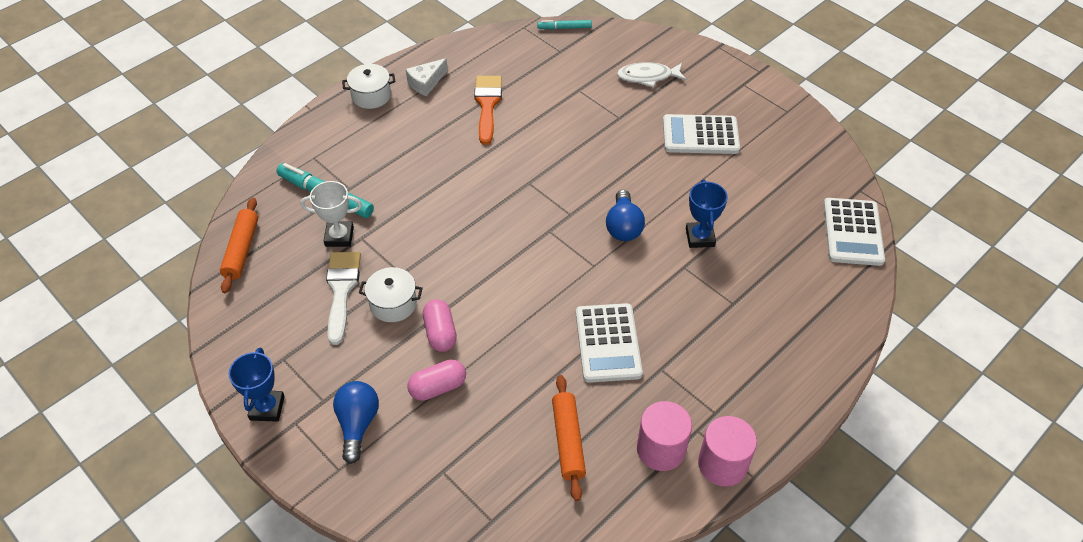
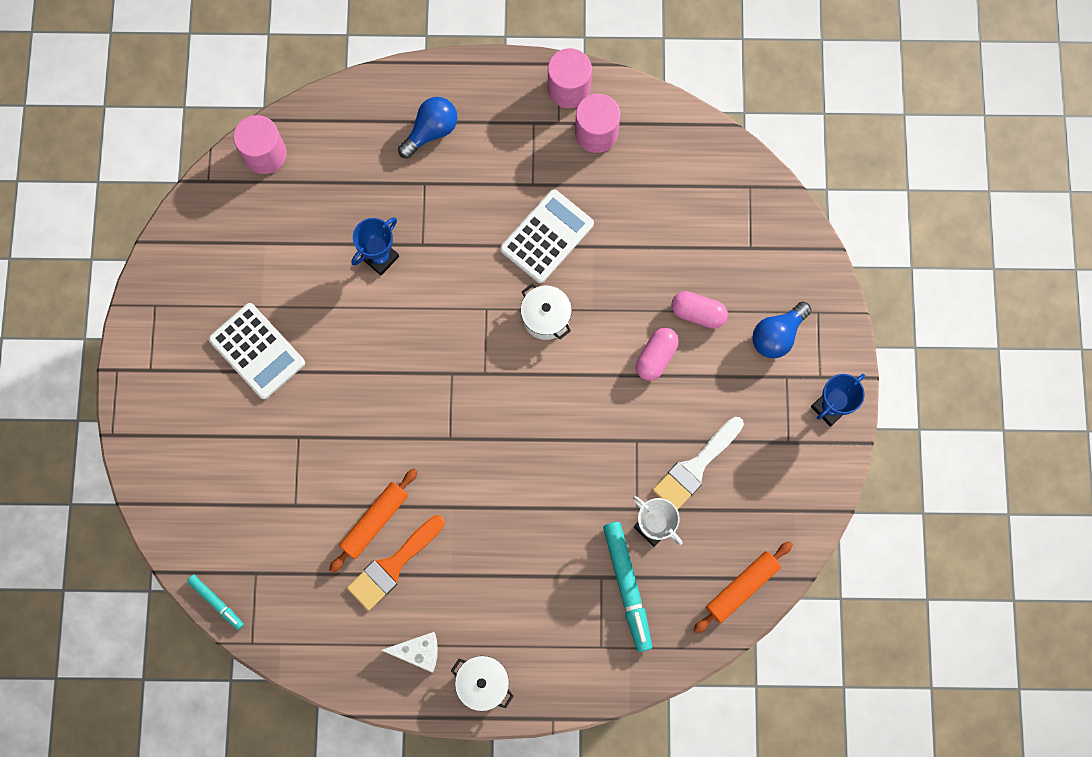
camera: 135 degrees left, 25 degrees up
white pot [359,267,423,322] -> white pot moved to [521,283,572,340]
orange rolling pin [552,375,586,501] -> orange rolling pin moved to [329,469,418,573]
blue light bulb [606,190,645,241] -> blue light bulb moved to [398,97,458,159]
white fish [617,63,686,88] -> none
white calculator [823,198,885,266] -> pink cylinder [233,115,287,174]

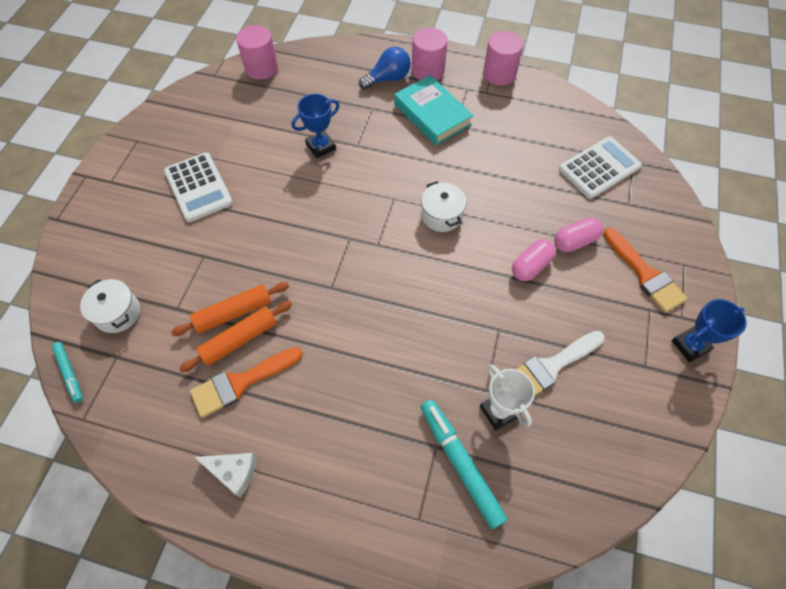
camera: 15 degrees right, 15 degrees down
white pot [451,656,514,711] -> white pot moved to [80,279,140,333]
white calculator [500,189,594,283] -> white calculator moved to [559,137,642,199]
pink cylinder [575,94,620,153] -> pink cylinder moved to [412,28,448,81]
turquoise marker [603,522,652,652] -> turquoise marker turned 150 degrees clockwise [421,400,507,529]
pink capsule [671,291,728,329] -> pink capsule turned 60 degrees counterclockwise [554,217,603,252]
orange rolling pin [694,541,793,634] -> orange rolling pin moved to [171,282,289,336]
blue light bulb [752,302,812,358] -> orange brush [603,228,688,313]
none -> turquoise book [394,75,474,146]

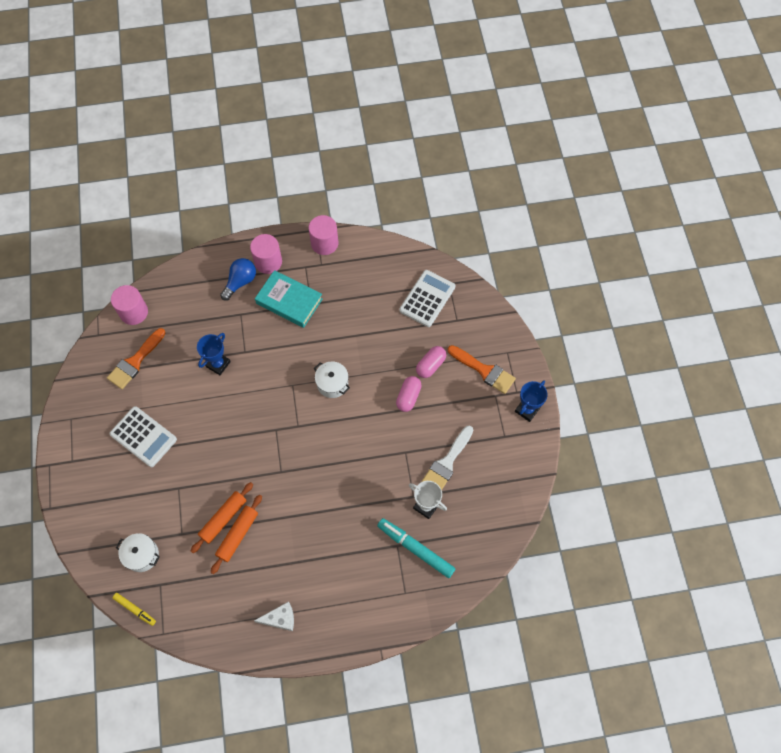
camera: 25 degrees left, 5 degrees up
turquoise marker [52,342,83,403] -> yellow marker [113,593,156,626]
orange brush [190,347,303,418] -> orange brush moved to [107,328,166,389]

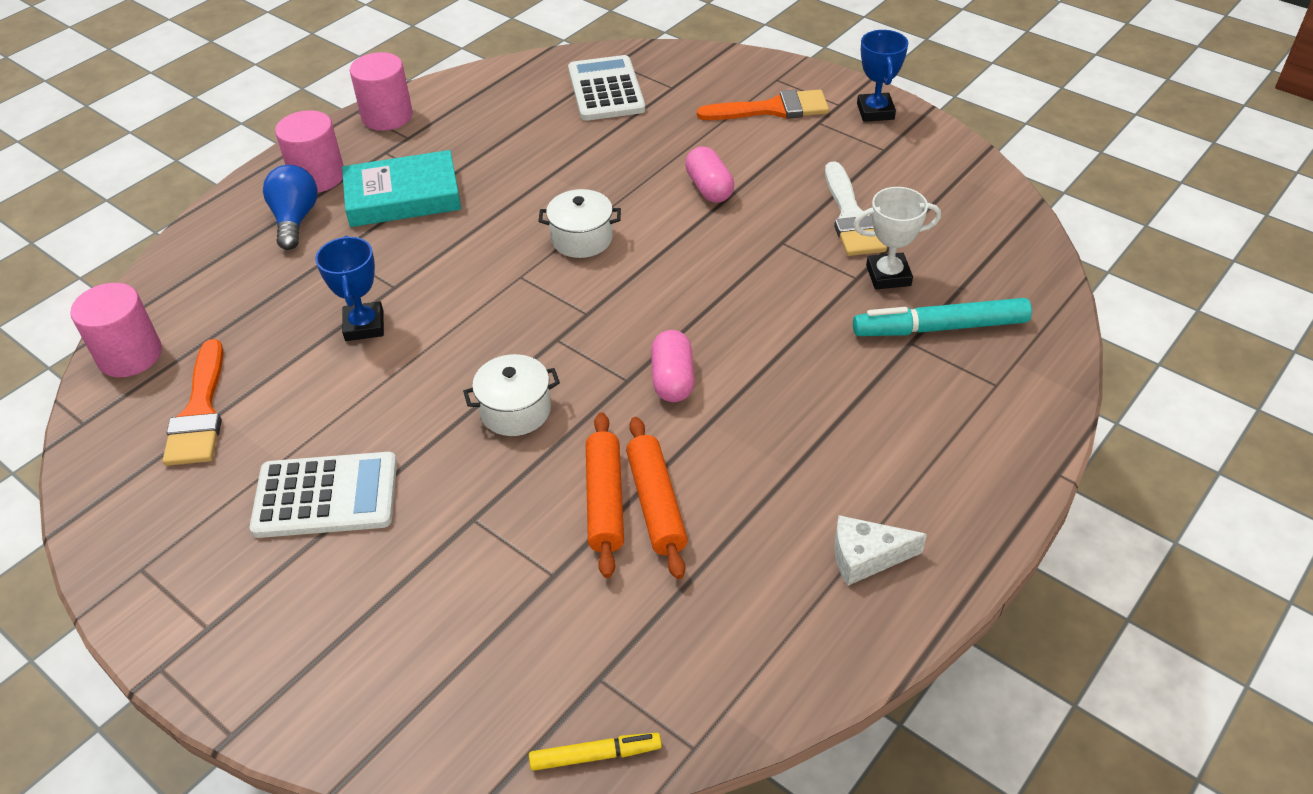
camera: 40 degrees left, 20 degrees down
white pot [116,533,160,572] -> white pot moved to [463,354,560,436]
white cheese [254,601,294,631] -> white cheese turned 135 degrees counterclockwise [834,515,927,586]
pink capsule [416,346,446,378] -> pink capsule moved to [651,330,695,402]

